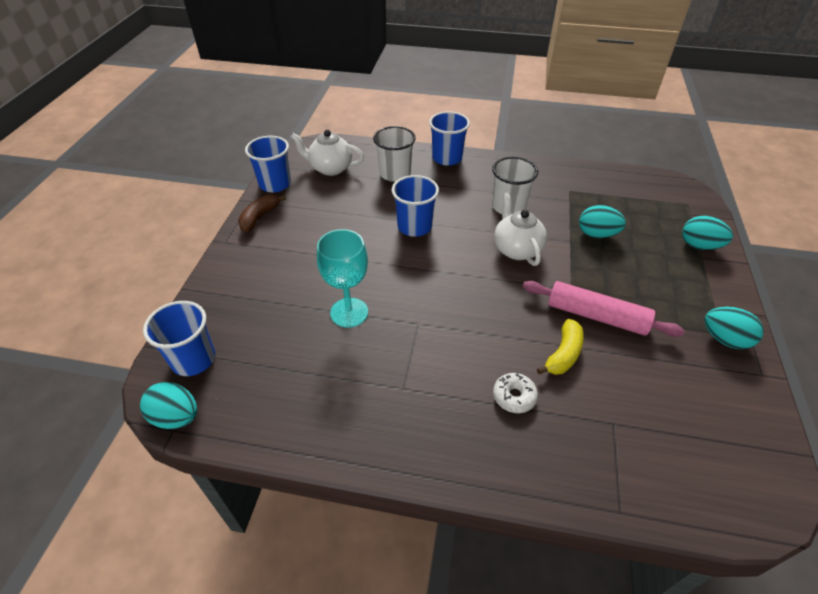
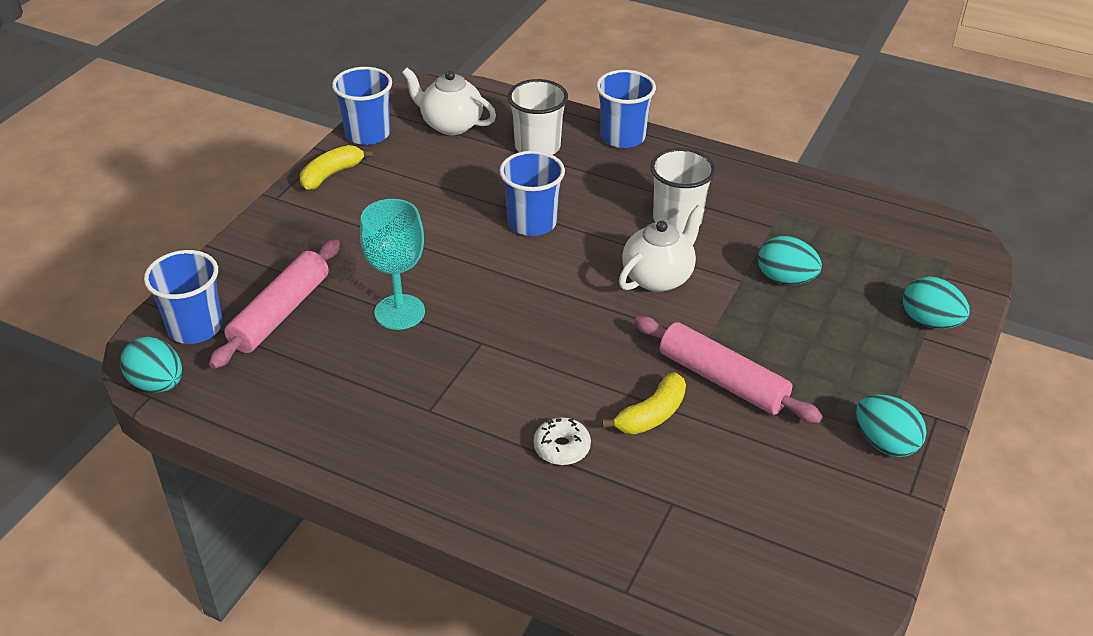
camera: 15 degrees right, 5 degrees down
brown banana [238,194,286,232] -> yellow banana [300,145,373,190]
white teapot [494,192,547,266] -> white teapot turned 45 degrees clockwise [619,205,705,292]
none -> pink rolling pin [209,239,340,369]

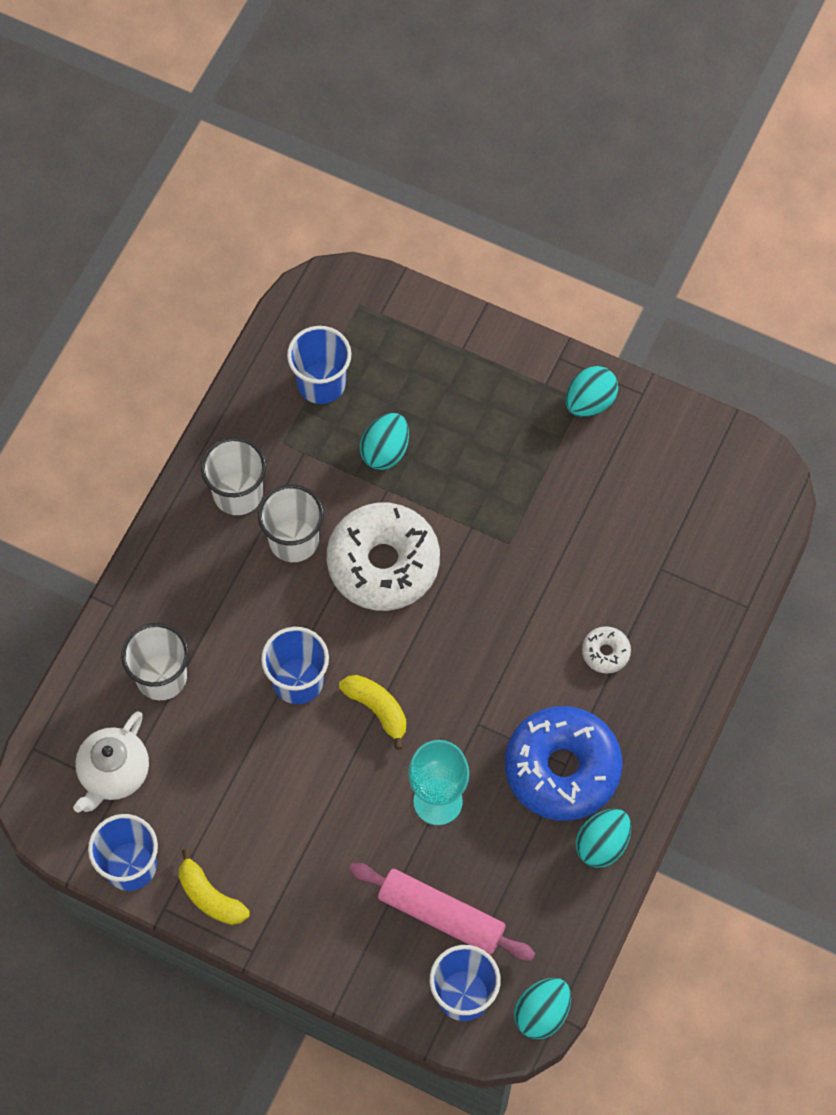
camera: 90 degrees left, 25 degrees up
blue cup [596,70,656,148] -> blue cup moved to [287,326,351,404]
yellow banana [602,372,686,434] -> yellow banana moved to [339,675,406,750]
white teapot [619,205,705,292] -> white donut [327,503,440,611]
pink rolling pin [634,316,823,423] -> none
turquoise egg [903,276,970,329] -> turquoise egg moved to [575,809,631,868]
none -> white cup [201,437,266,515]
none -> blue donut [505,706,622,821]

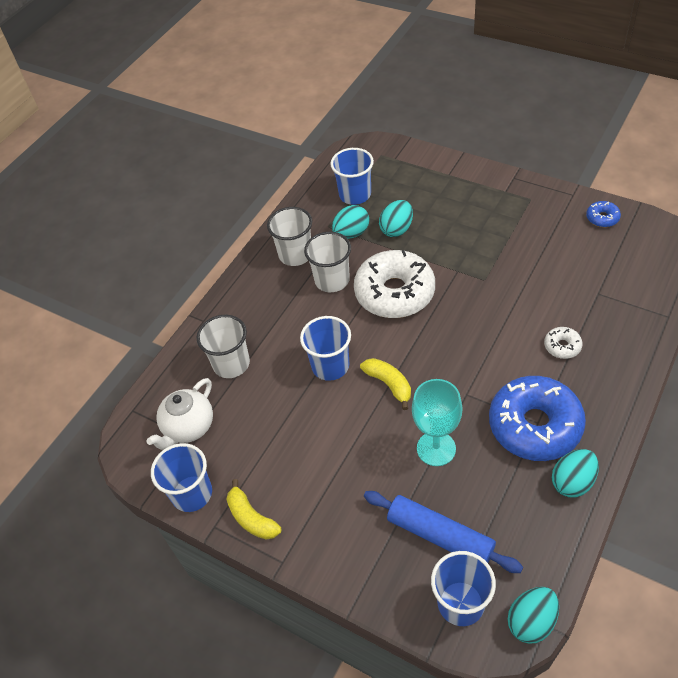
camera: 10 degrees right, 15 degrees down
pink rolling pin [349,863,535,961] -> blue rolling pin [364,491,523,573]
turquoise egg [566,366,618,417] -> turquoise egg moved to [332,205,369,239]
none -> blue donut [586,201,621,227]

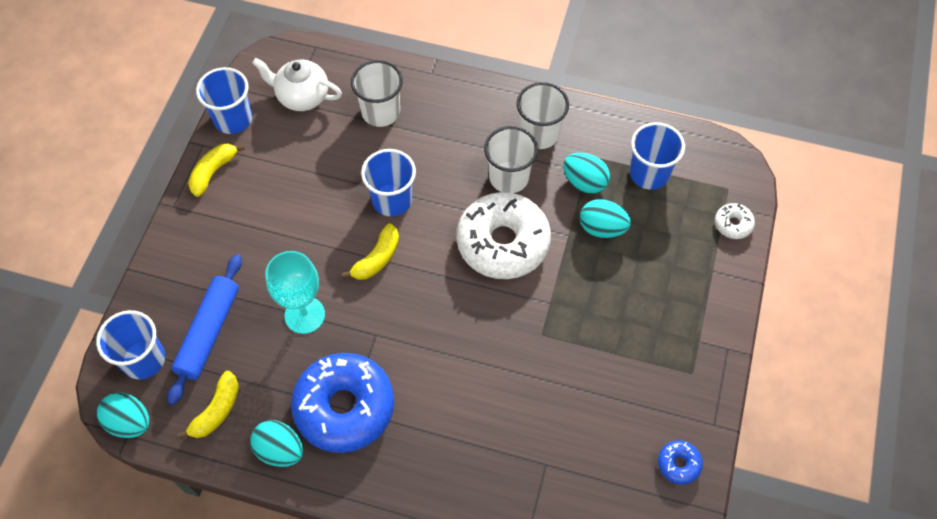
camera: 70 degrees right, 10 degrees up
white donut [544,327,583,359] -> white donut moved to [715,203,755,239]
none -> yellow banana [177,371,239,439]

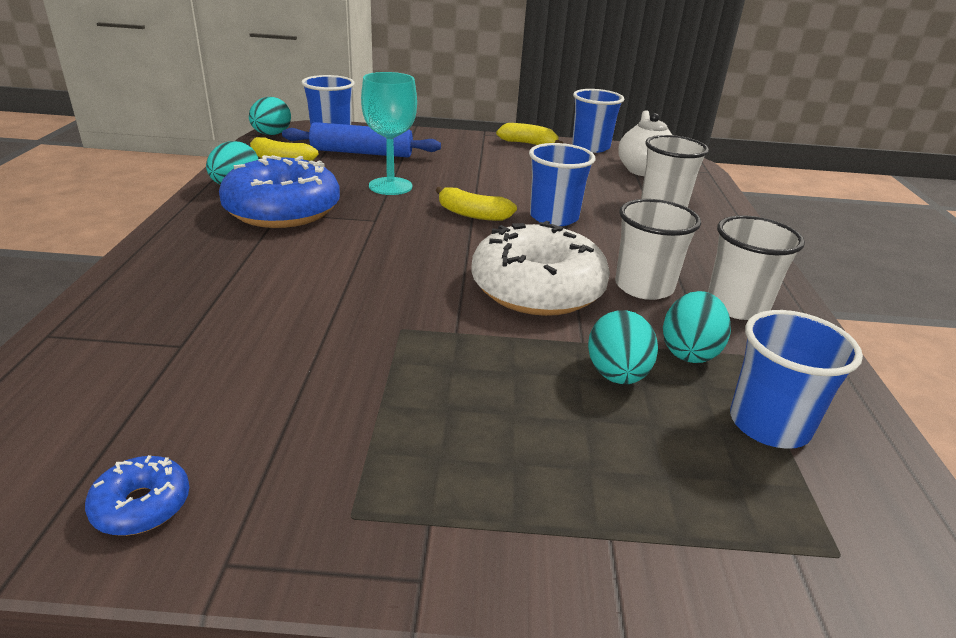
camera: 75 degrees right, 30 degrees down
white donut [715,203,755,239] -> none

